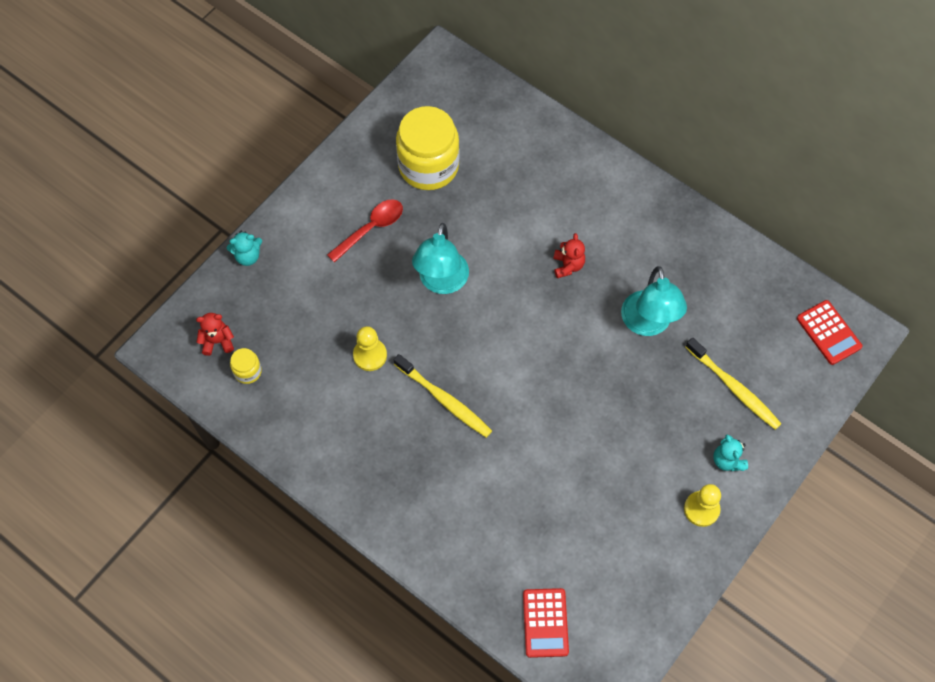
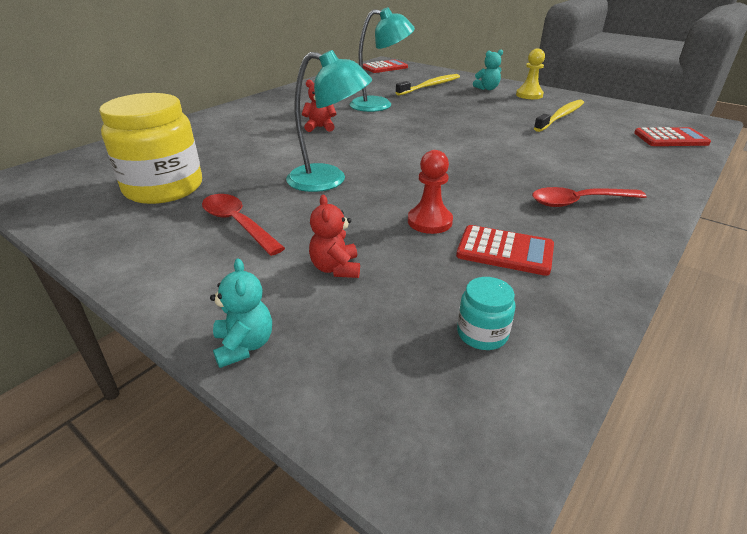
camera: 90 degrees left, 30 degrees down
red teddy bear [196,313,234,356] -> red teddy bear moved to [309,194,360,278]
yellow jar [230,348,262,384] -> turquoise jar [457,277,515,350]
yellow pawn [353,326,387,371] -> red pawn [408,150,453,234]
yellow toothbrush [394,354,492,438] -> yellow toothbrush moved to [534,100,584,132]
none -> red calculator [456,225,554,276]
none -> red spoon [532,187,647,207]

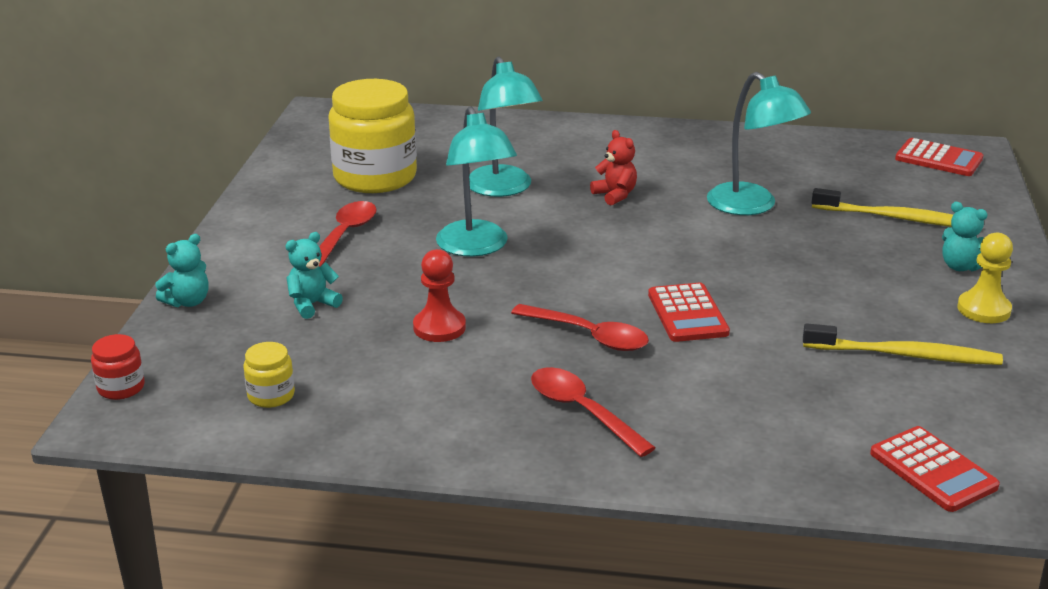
camera: 60 degrees right, 5 degrees down
red teddy bear [309,194,360,278] -> turquoise teddy bear [285,232,343,319]
red calculator [456,225,554,276] -> red calculator moved to [648,283,730,342]
turquoise jar [457,277,515,350] -> yellow jar [243,342,295,408]
none -> red jar [91,334,145,400]
none -> turquoise lamp [469,56,543,197]
none -> red spoon [511,304,649,351]

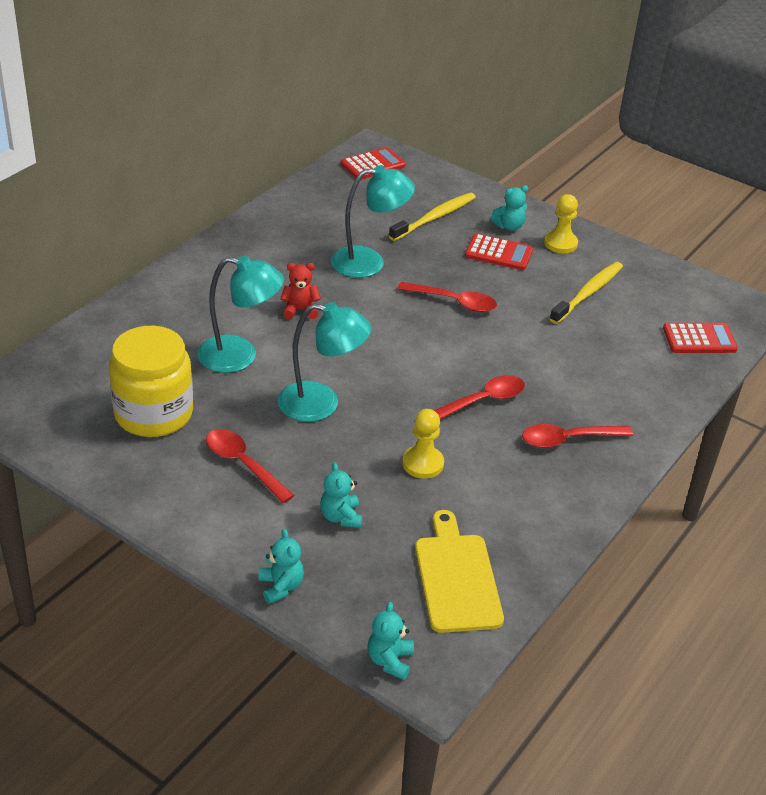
camera: 65 degrees left, 10 degrees up
red jar [91,334,145,400] -> turquoise teddy bear [367,602,414,680]
yellow jar [243,342,295,408] -> yellow cutting board [415,510,504,633]
red pawn [413,249,466,342] -> yellow pawn [402,409,444,479]
red calculator [648,283,730,342] -> red calculator moved to [465,234,533,270]
none -> red spoon [397,282,497,312]

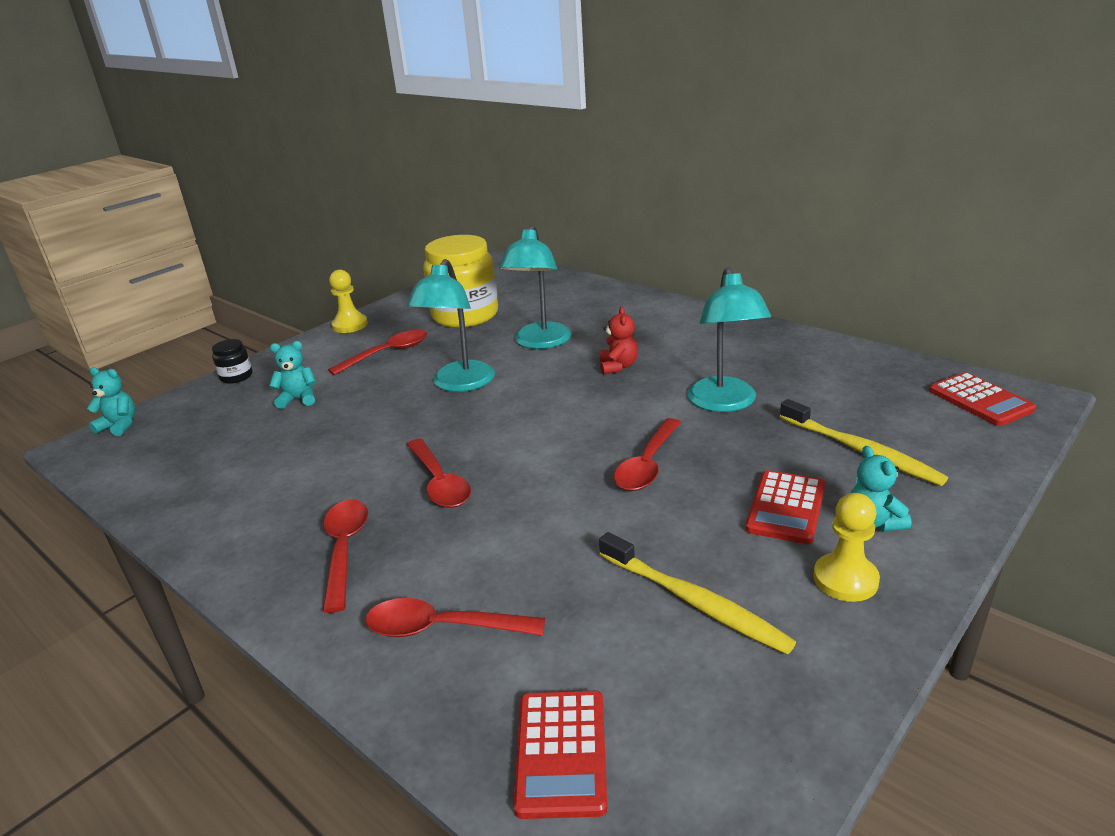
camera: 100 degrees right, 10 degrees down
turquoise teddy bear [259,529,304,604] -> black jar [212,339,253,384]
yellow pawn [402,409,444,479] -> yellow pawn moved to [329,270,368,333]
yellow cutting board [415,510,504,633] -> none
none -> red spoon [365,598,545,637]

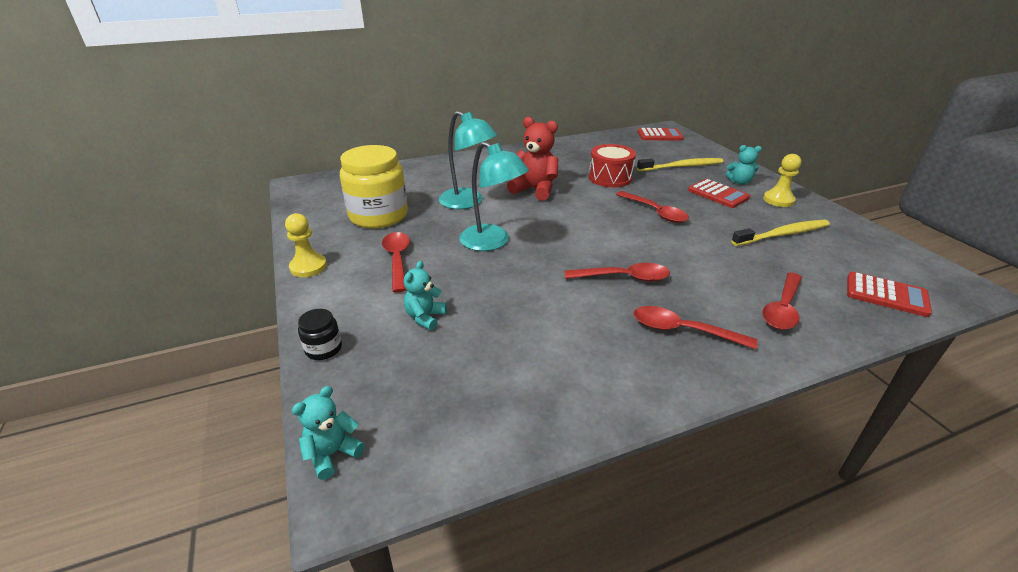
camera: 65 degrees left, 5 degrees up
red teddy bear [600,307,638,374] -> red teddy bear [507,117,558,201], size x1.70
turquoise lamp [688,267,771,412] -> red drum [589,144,636,187]

